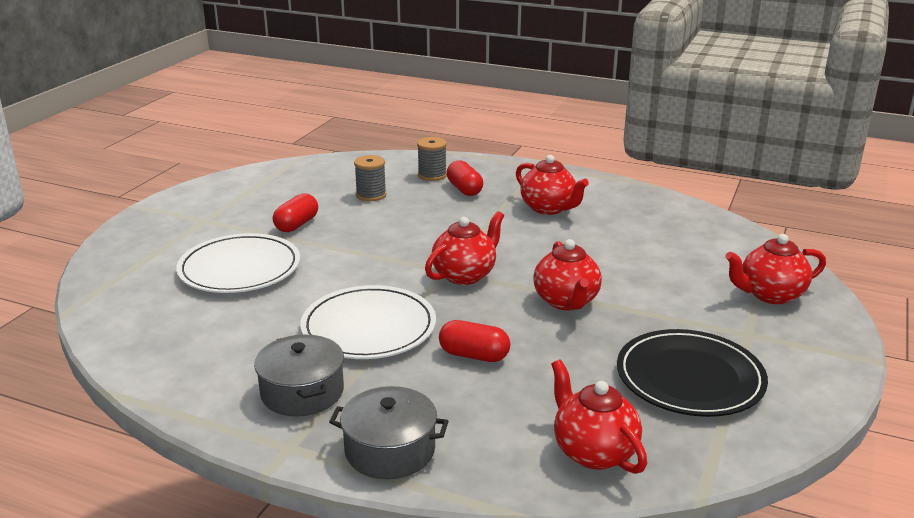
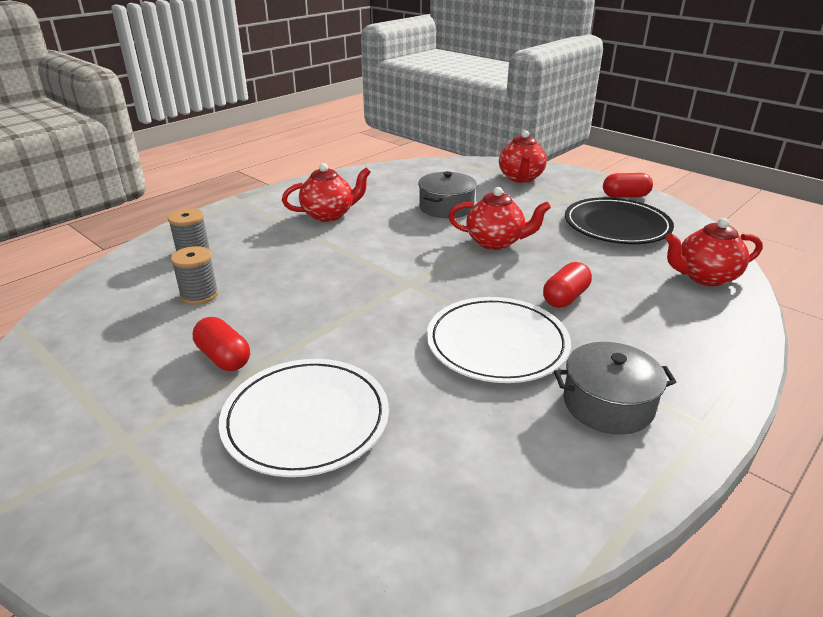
camera: 70 degrees left, 5 degrees up
grey pot [329,386,449,479] -> grey pot moved to [418,171,477,218]
red teapot [425,211,504,285] -> none
red capsule [447,160,483,196] -> red capsule moved to [603,173,653,198]

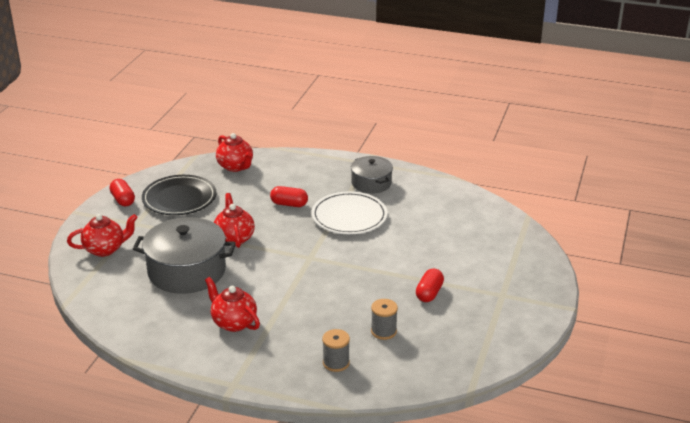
camera: 115 degrees left, 0 degrees up
white plate [219,359,389,477] -> none
grey pot [418,171,477,218] -> grey pot [133,217,236,294], size x1.71

